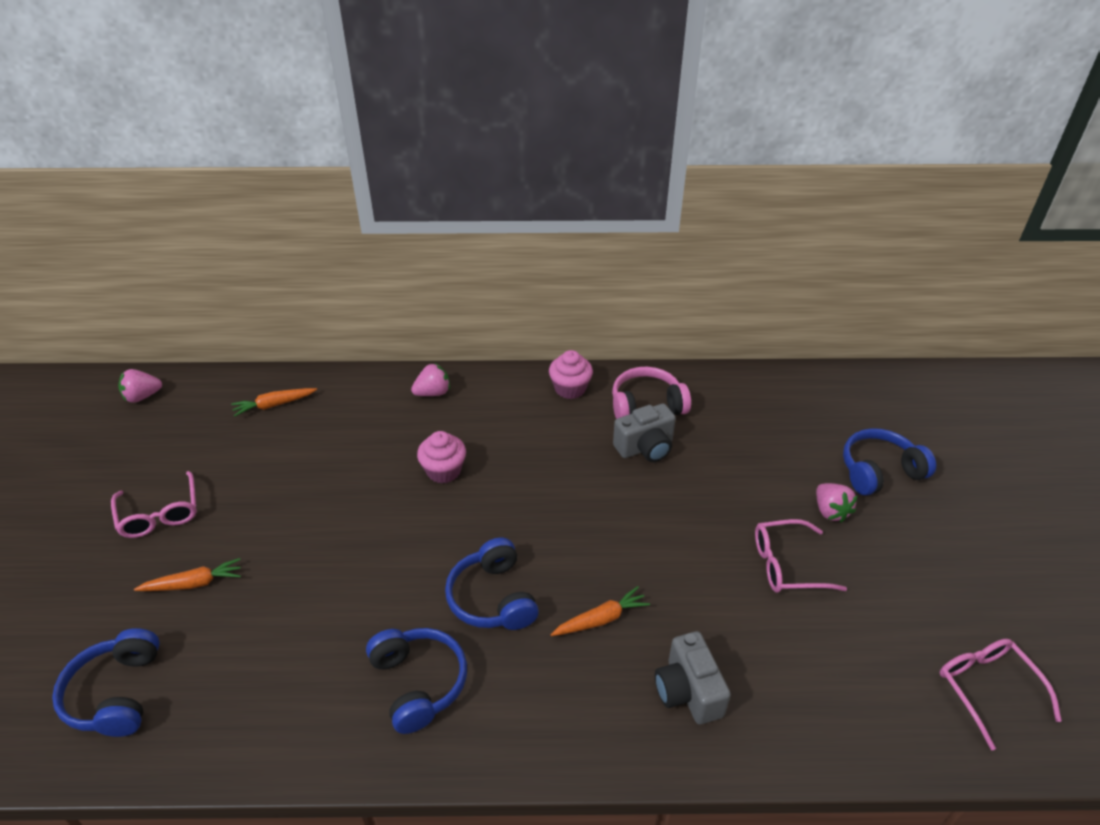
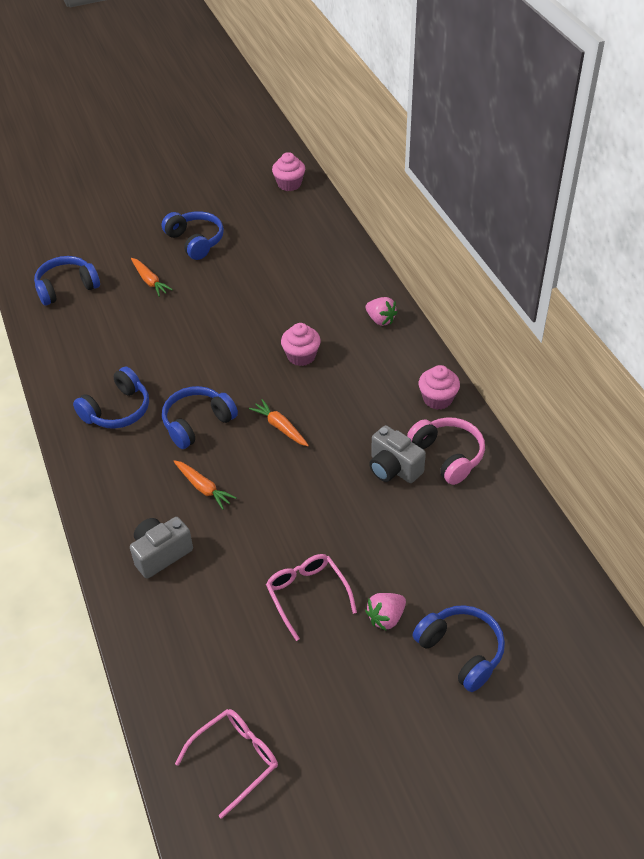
camera: 70 degrees right, 5 degrees up
pink glasses [111,471,197,538] -> blue headphones [162,211,224,260]
pink strawberry [118,369,162,403] -> pink cupcake [272,152,305,191]
orange carrot [231,388,317,417] -> orange carrot moved to [249,399,309,446]

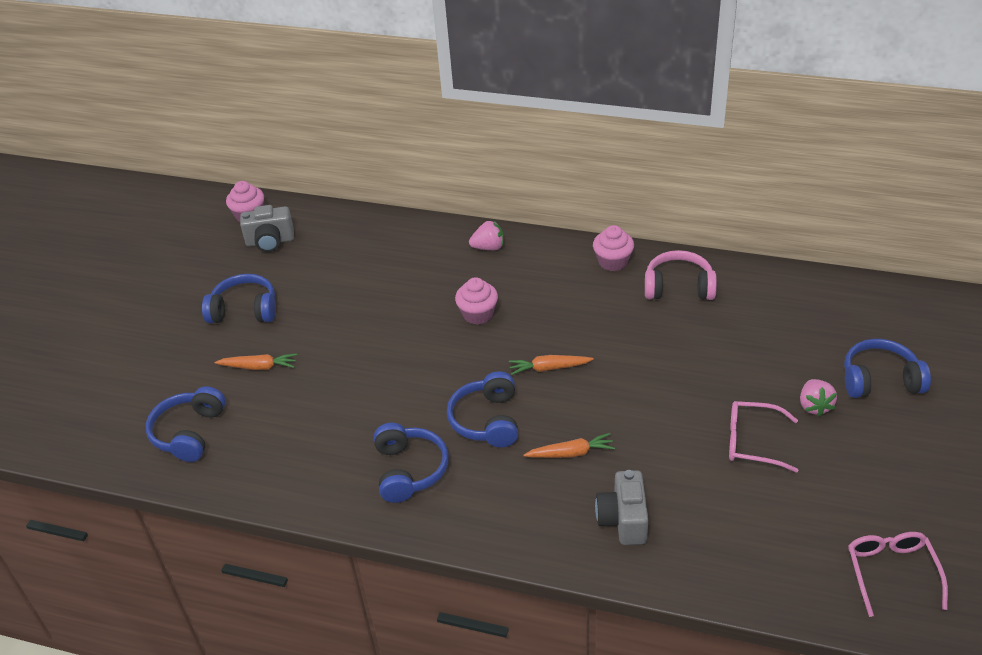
camera: 50 degrees left, 5 degrees down
grey camera [369,425,426,483] -> grey camera moved to [240,205,294,252]

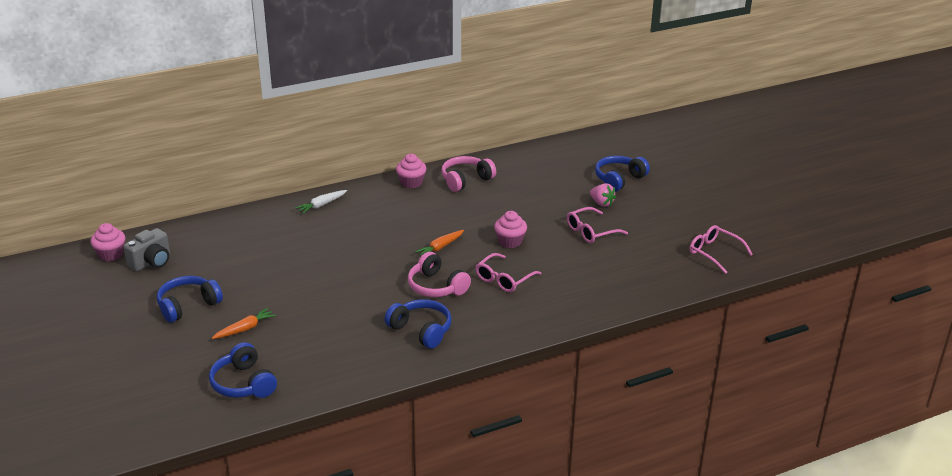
camera: 45 degrees left, 10 degrees down
blue headphones [447,371,518,447] -> pink headphones [408,252,471,297]
pink cupcake [455,277,498,325] -> pink cupcake moved to [494,211,527,248]
pink strawberry [469,220,504,250] -> white carrot [295,190,347,214]
orange carrot [523,433,615,458] -> pink glasses [476,253,542,292]
grey camera [595,470,648,545] -> none

